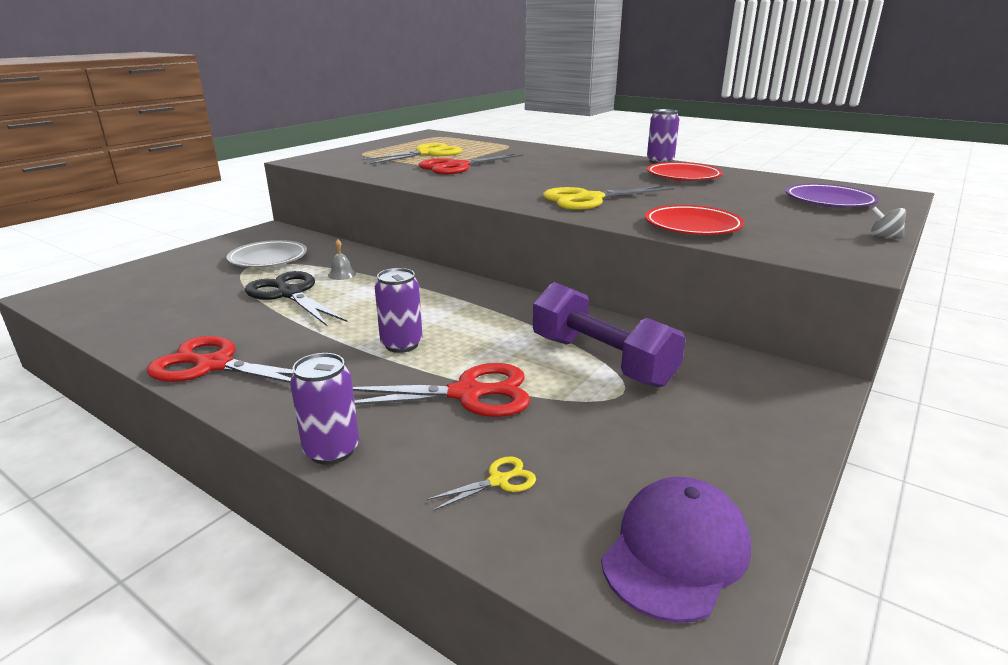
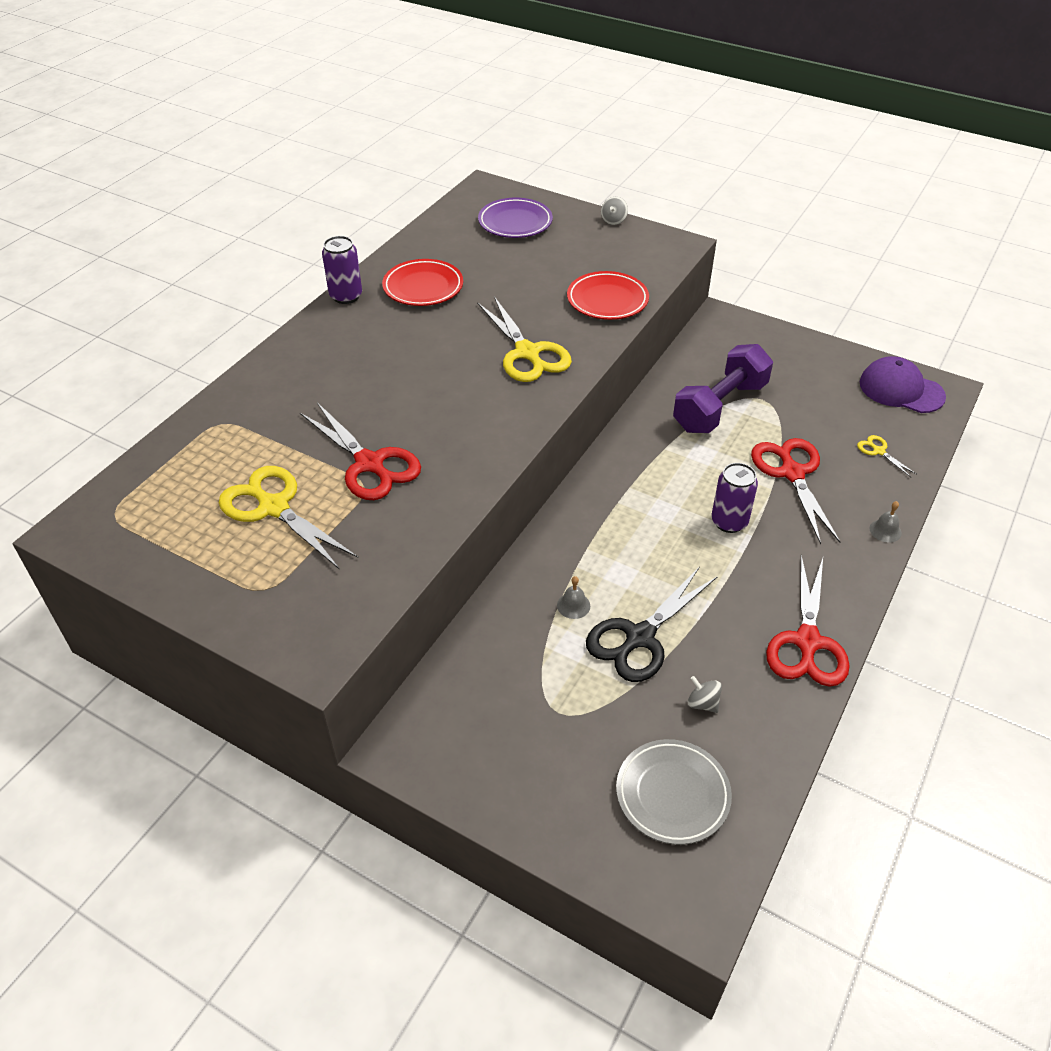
camera: 95 degrees left, 20 degrees up
grey plate [227,240,307,268] -> grey plate moved to [616,739,732,845]
purple can [290,353,359,465] -> grey bell [869,501,902,543]
none -> grey spinning top [688,676,722,713]

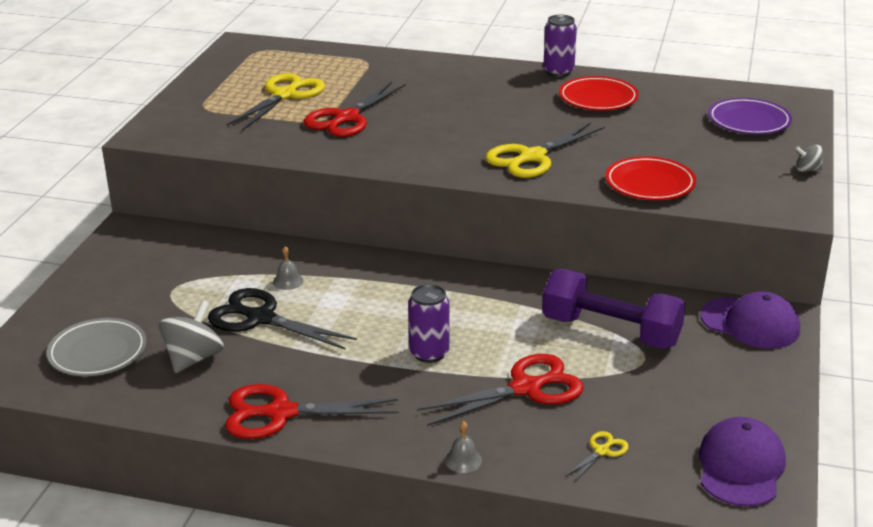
camera: 75 degrees right, 15 degrees down
grey spinning top [688,676,722,713] -> grey spinning top [159,300,224,373], size x1.87
none -> purple cap [700,291,800,349]

